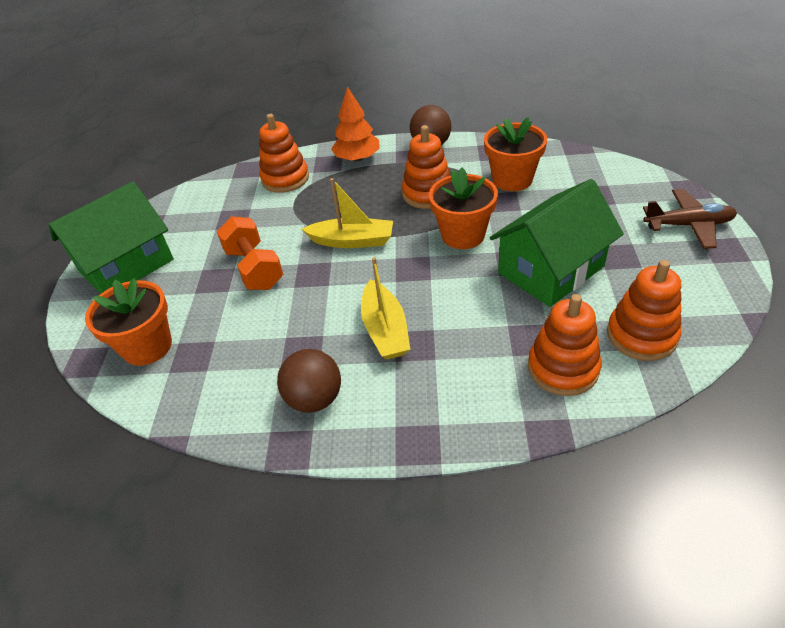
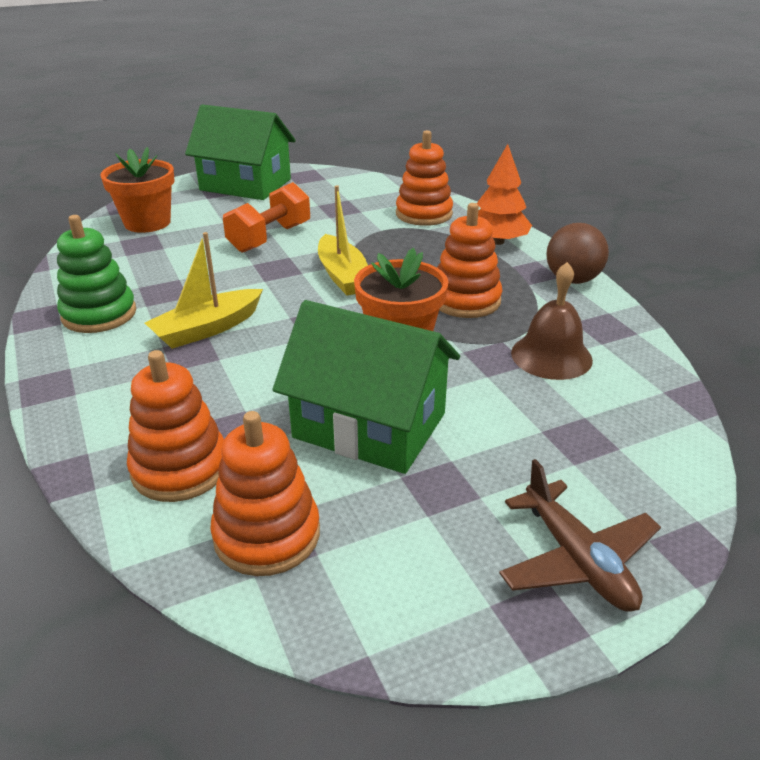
camera: 60 degrees right, 10 degrees down
brown ball [277,349,341,413] -> green stacking toy [57,215,136,333]
orange flower pot [484,117,547,191] -> brown bell [511,262,593,380]

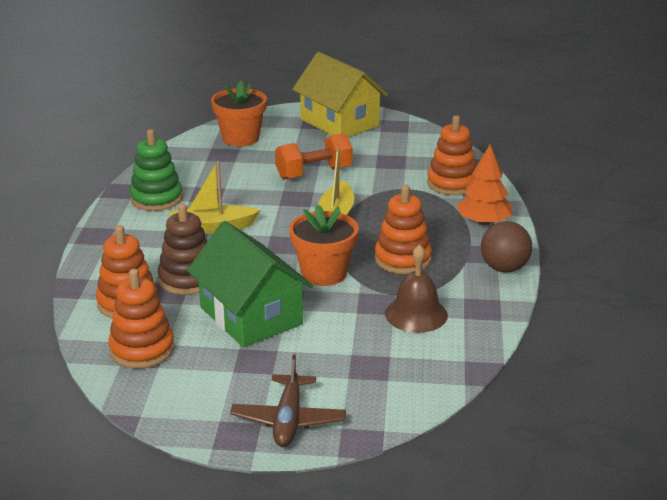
camera: 30 degrees right, 5 degrees down
green house [185,105,296,200] -> yellow house [292,52,388,137]
none -> brown stacking toy [158,203,207,295]

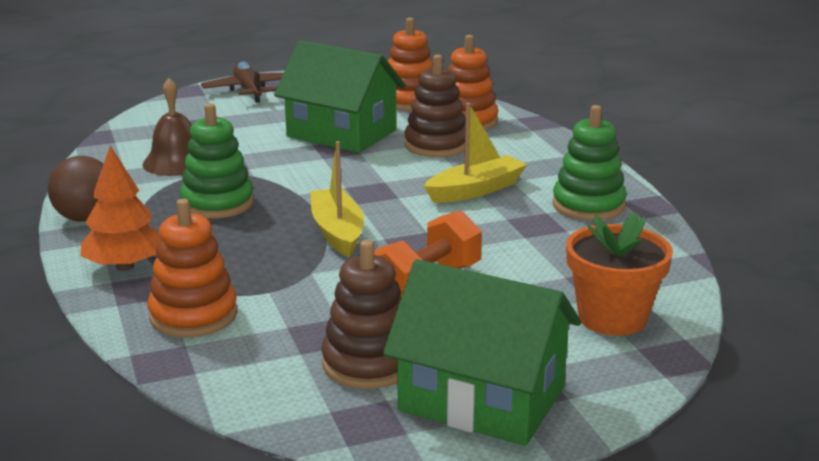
camera: 155 degrees right, 5 degrees down
orange flower pot [289,204,358,286] -> none
yellow house [292,52,388,137] -> green house [383,259,581,446]
orange stacking toy [374,185,432,274] -> green stacking toy [180,103,254,219]
none -> brown stacking toy [321,240,401,389]

